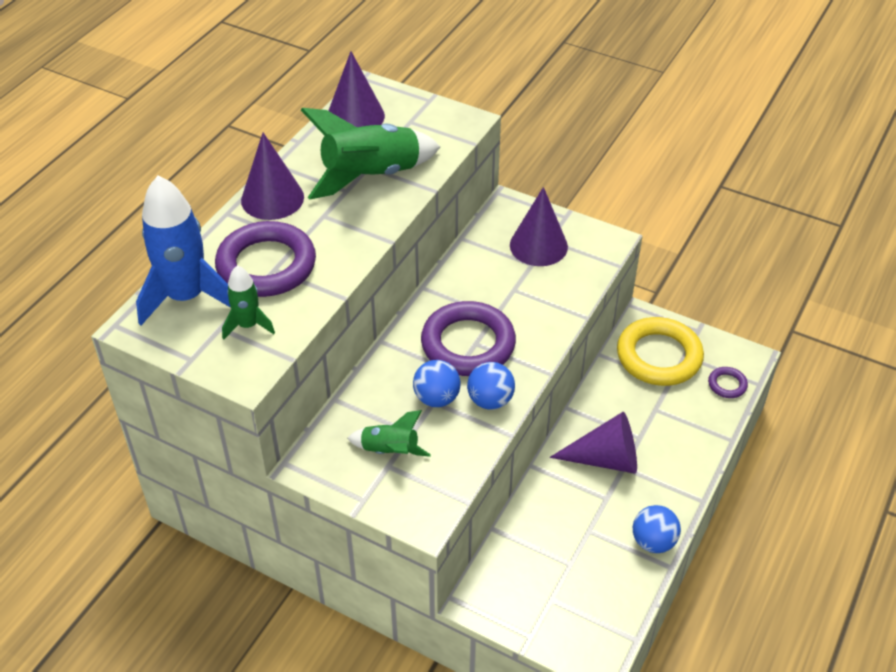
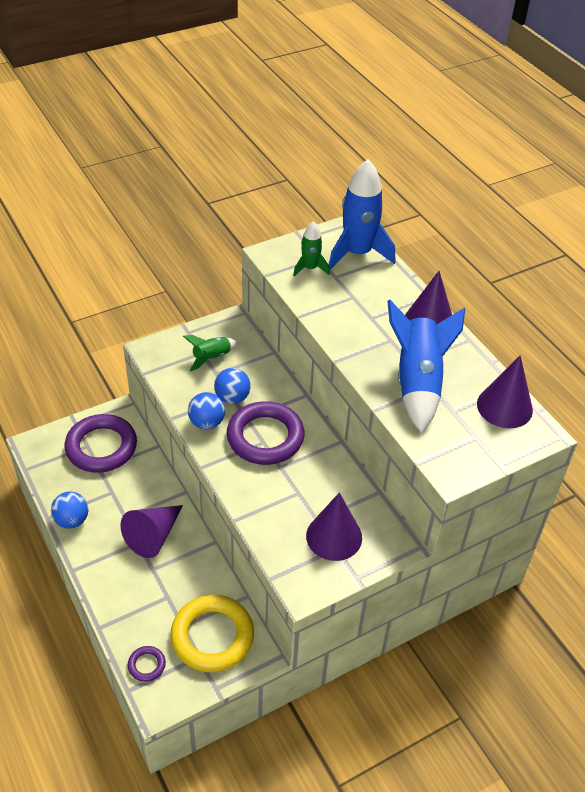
camera: 120 degrees right, 0 degrees up
purple ring [215,221,316,297] -> purple ring moved to [65,414,137,473]
green rocket [301,108,440,200] -> blue rocket [387,300,465,433]

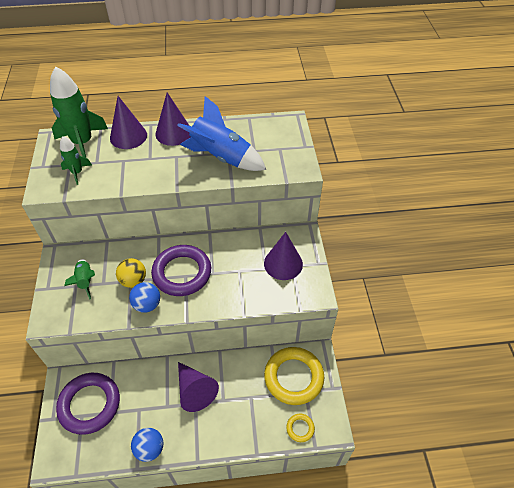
camera: 65 degrees left, 5 degrees up
purple ring [128,646,166,682] -> yellow ring [286,414,315,442]
blue ball [214,368,251,404] -> yellow ball [116,258,146,288]
blue rocket [329,159,395,270] -> green rocket [50,66,108,158]
purple cone [477,355,533,428] -> purple cone moved to [110,96,147,149]

